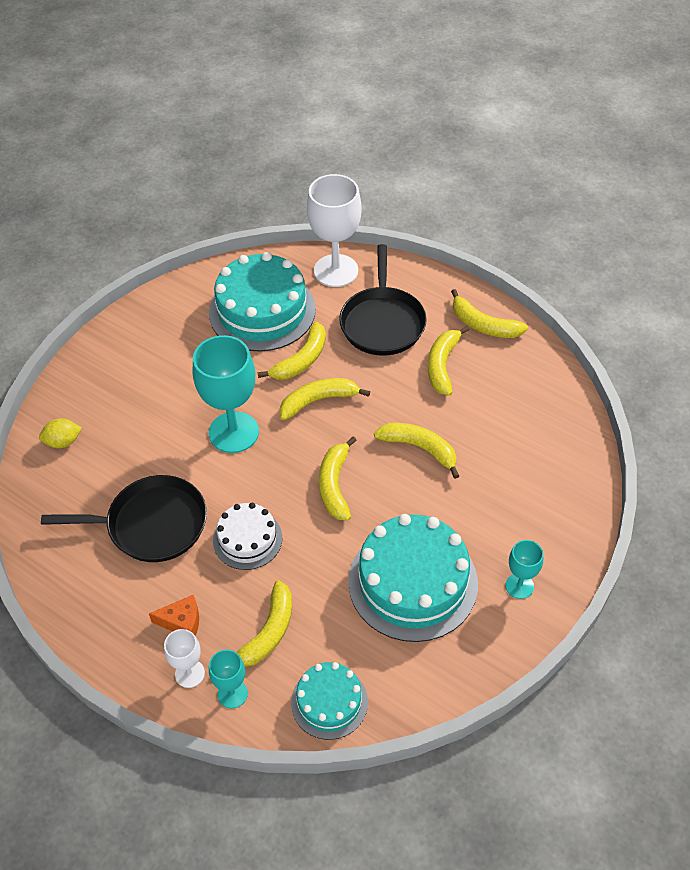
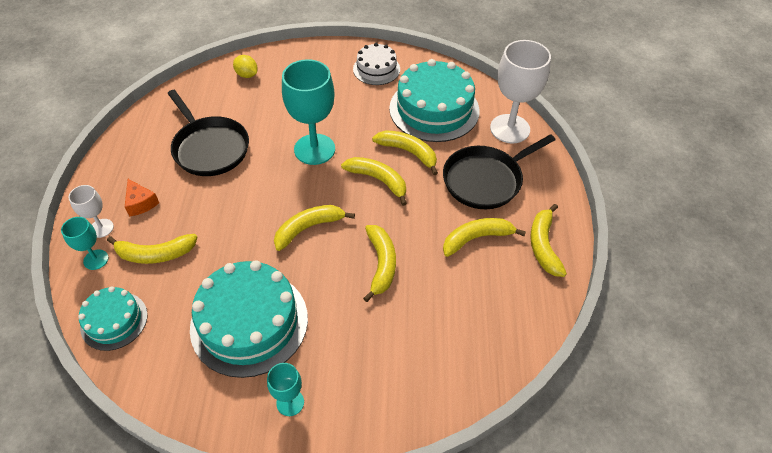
camera: 55 degrees right, 0 degrees up
white cake [213,503,283,570] -> white cake moved to [353,43,400,85]
yellow banana [258,322,326,380] -> yellow banana turned 150 degrees counterclockwise [372,130,438,175]

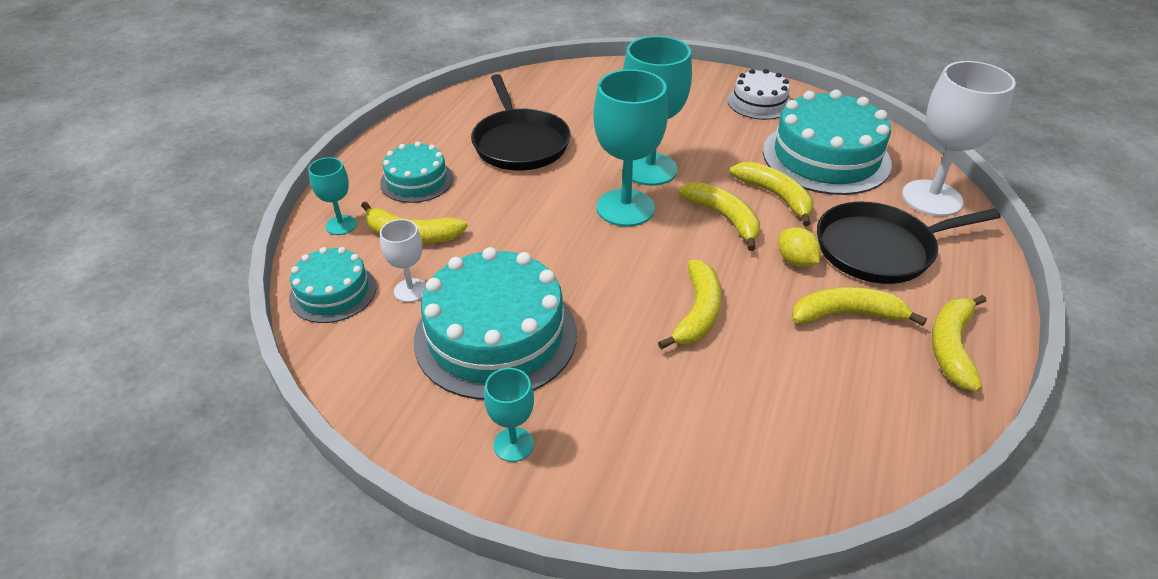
camera: 20 degrees right, 10 degrees down
white goblet [69,185,114,238] -> white goblet moved to [380,219,426,302]
orange cheese [125,179,159,217] -> turquoise cake [380,142,453,203]
yellow lemon [233,55,257,78] -> yellow lemon moved to [778,227,820,267]
yellow banana [274,205,355,251] -> none
none -> turquoise goblet [593,69,668,227]

